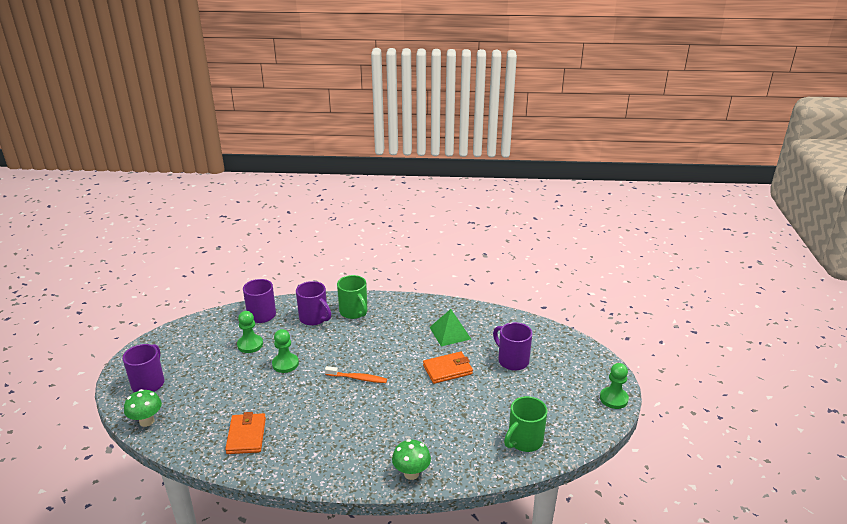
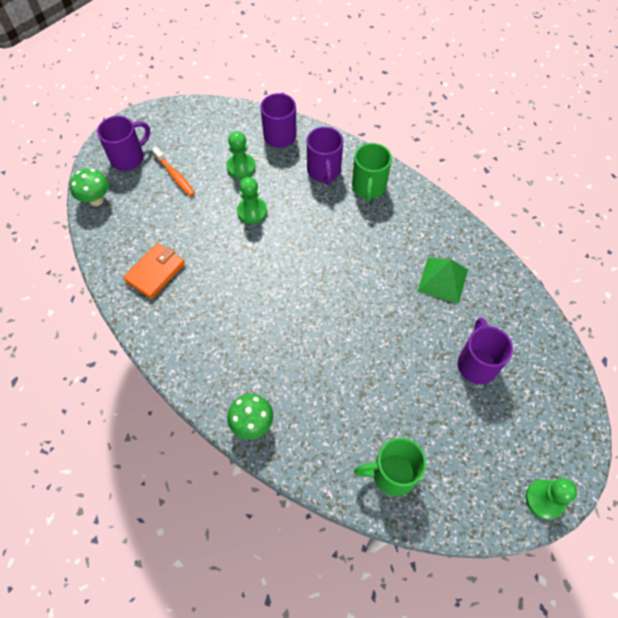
camera: 40 degrees right, 30 degrees up
orange toothbrush [325,366,387,383] -> orange toothbrush moved to [152,147,195,196]
orange wallet [423,351,473,384] -> none

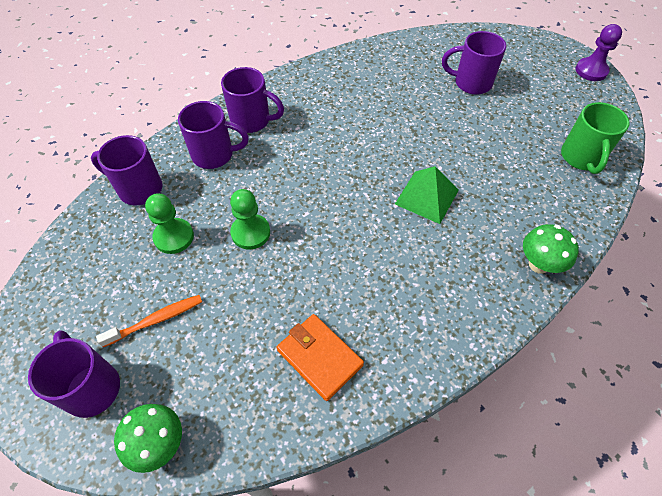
camera: 80 degrees left, 5 degrees down
green mug [352,143,392,202] -> purple mug [221,67,284,133]
green pyramid [418,258,468,304] -> green pyramid moved to [395,166,459,224]
green pawn [526,478,577,520] -> purple pawn [576,24,622,81]

